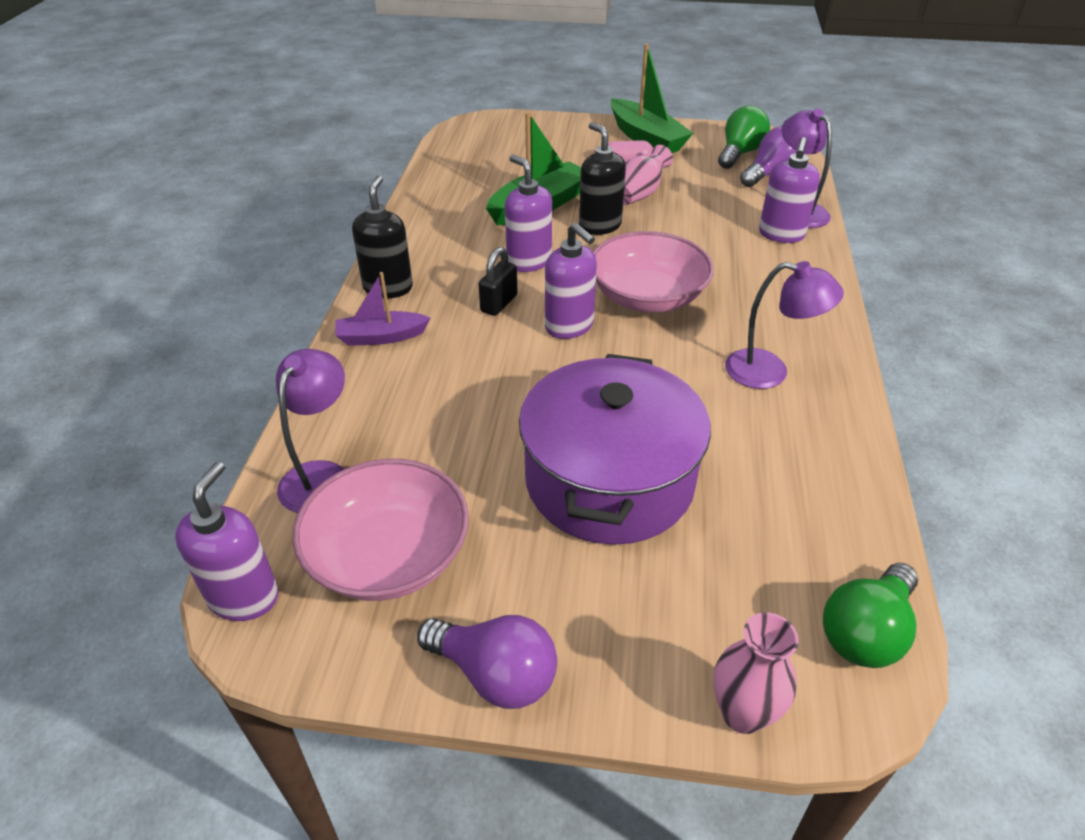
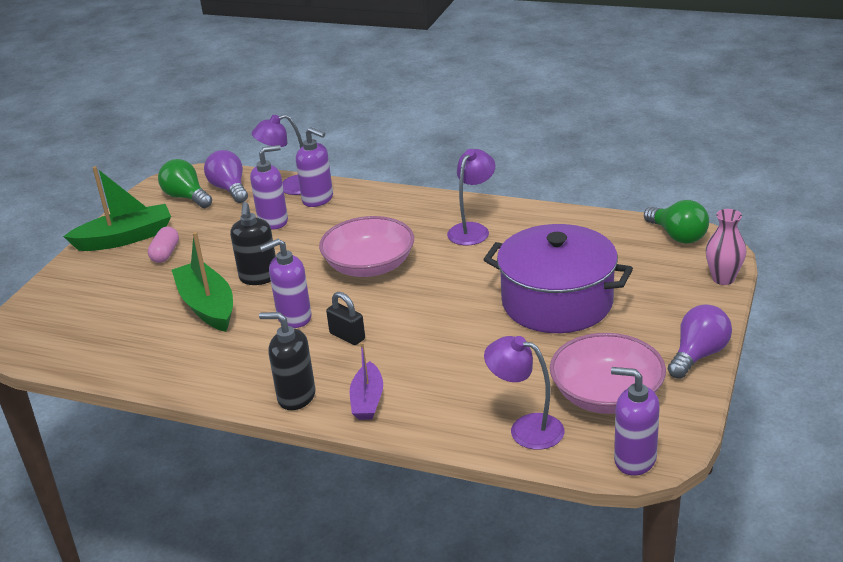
camera: 75 degrees left, 10 degrees down
purple soap dispenser [545,223,597,339] -> purple soap dispenser moved to [250,145,288,229]
black soap dispenser [579,122,626,235] -> black soap dispenser turned 75 degrees counterclockwise [230,202,276,285]
pink vase [623,145,673,205] -> none

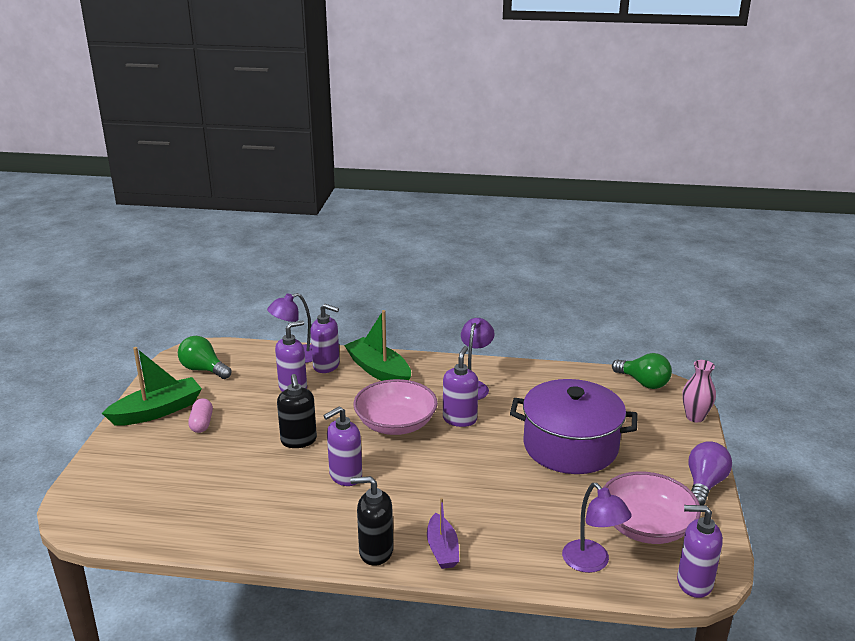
camera: 15 degrees left, 5 degrees down
green boat [172,232,233,332] -> green boat moved to [344,310,411,381]
purple light bulb [204,150,248,203] -> none
black padlock [326,292,365,345] -> none
purple lamp [484,336,564,450] -> purple lamp turned 135 degrees counterclockwise [562,483,632,573]
none -> purple soap dispenser [443,346,478,427]

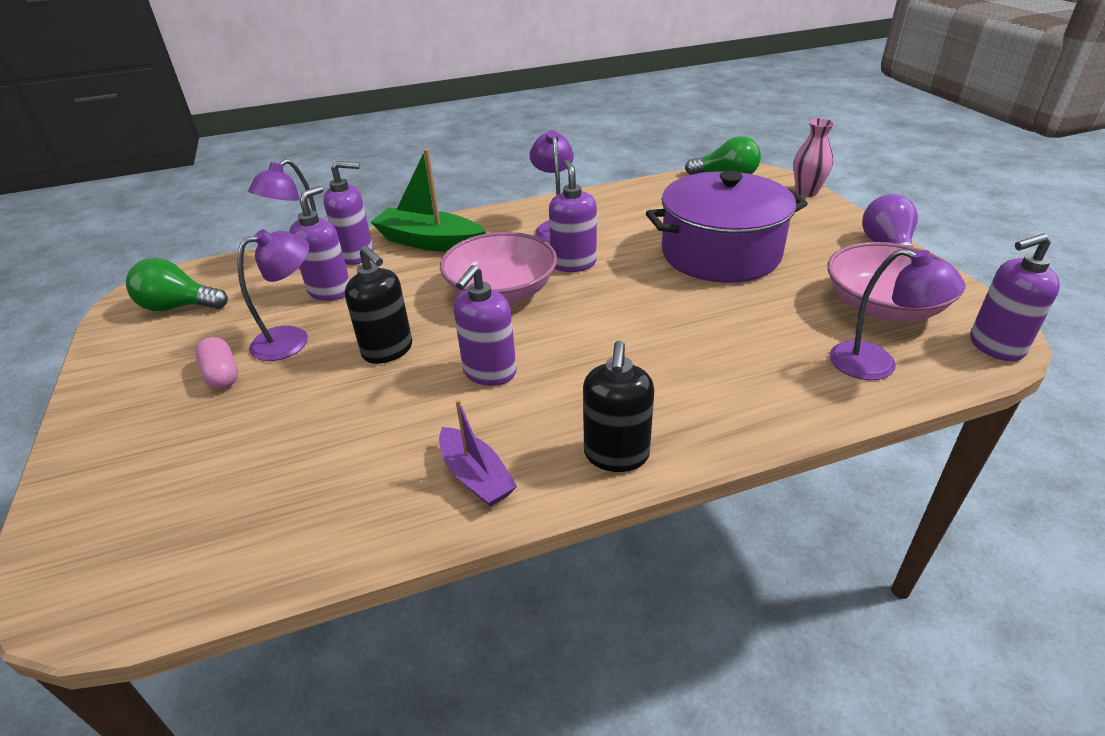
camera: 25 degrees left, 10 degrees up
green boat [102,347,202,426] -> none
black soap dispenser [350,476,393,566] -> black soap dispenser turned 60 degrees counterclockwise [583,341,654,472]
purple boat [427,498,459,569] -> purple boat moved to [439,399,517,507]
none -> purple lamp [237,229,309,361]

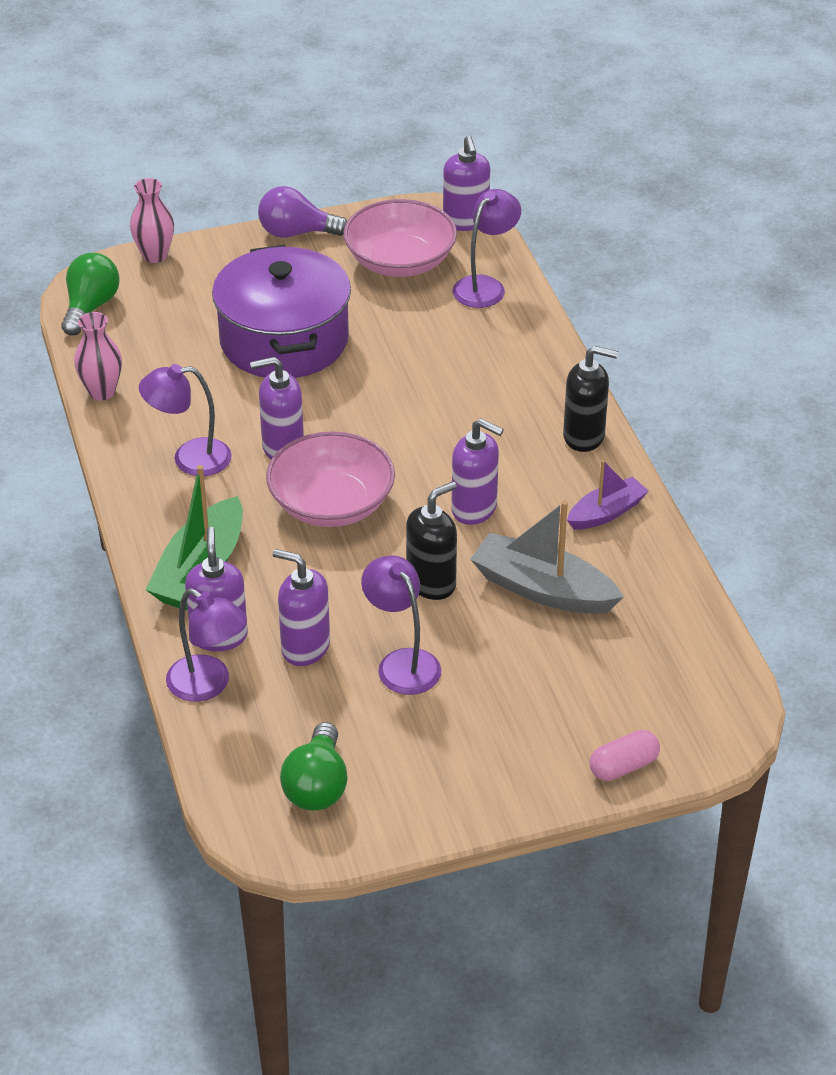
camera: 90 degrees left, 5 degrees up
pink capsule [195,337,238,389] -> pink capsule moved to [590,730,660,781]
none -> pink vase [74,312,122,401]
none -> grey boat [470,500,624,614]

